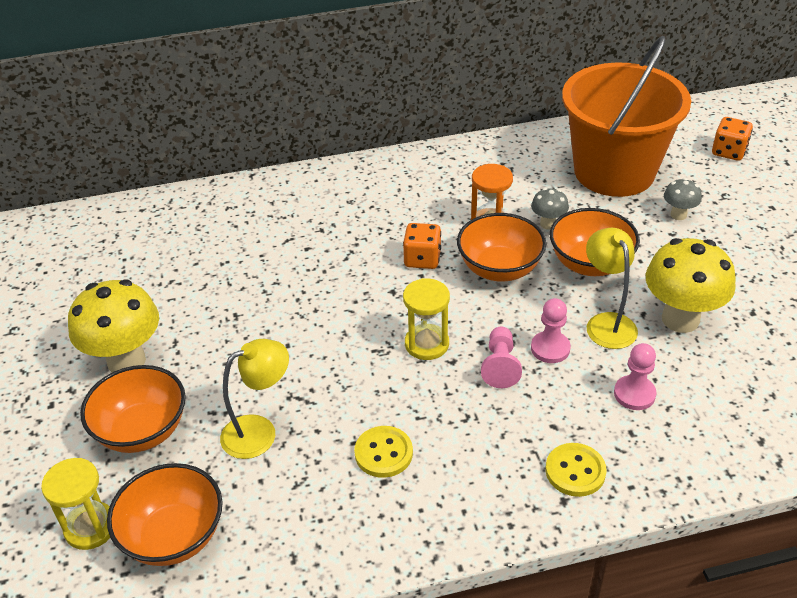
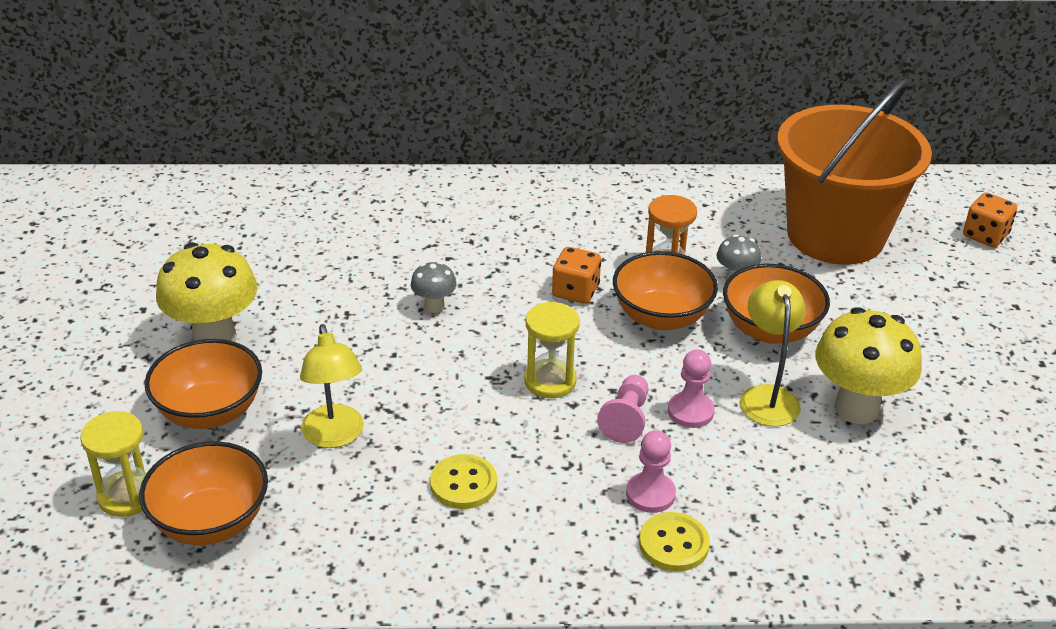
camera: 10 degrees right, 5 degrees down
yellow lamp [220,339,289,459] -> yellow lamp turned 90 degrees clockwise [300,324,364,448]
pink pawn [614,343,656,410] -> pink pawn moved to [626,430,676,513]
grey mushroom [664,178,702,220] -> grey mushroom moved to [411,261,457,313]

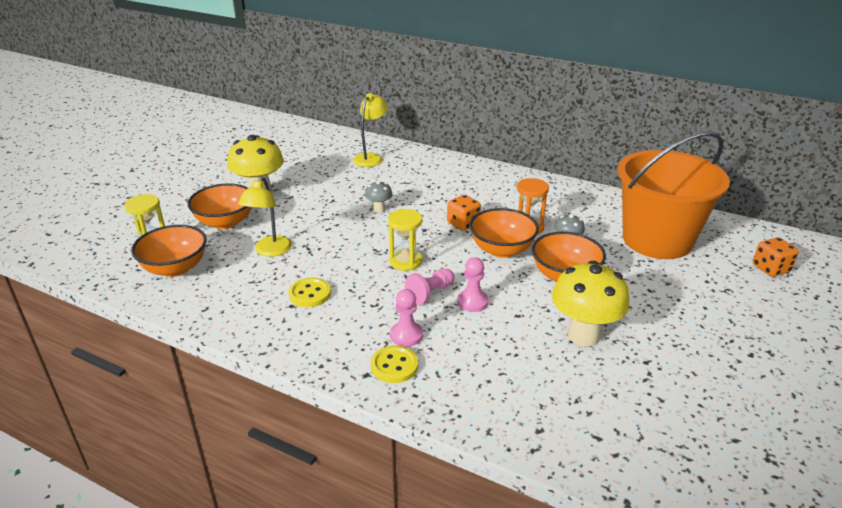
camera: 30 degrees right, 5 degrees down
yellow lamp [740,280,806,427] -> yellow lamp moved to [353,93,388,167]

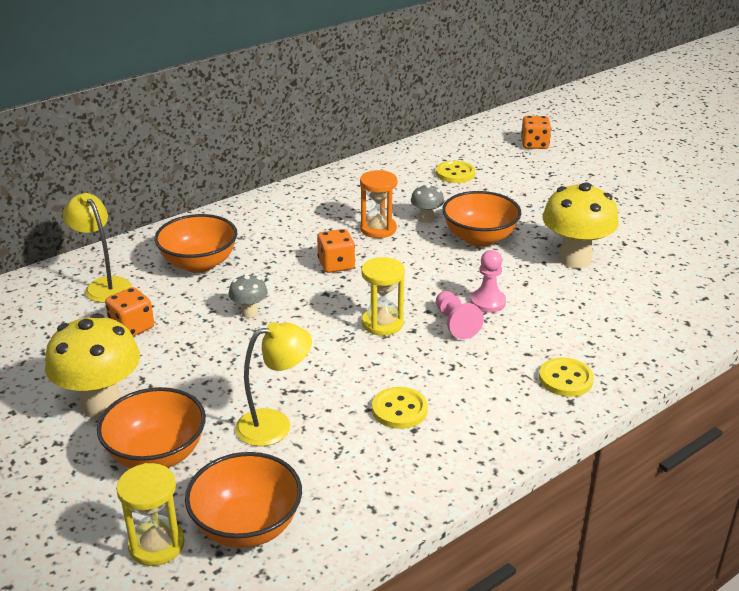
camera: 65 degrees left, 0 degrees up
yellow lamp [238,176,292,257] -> yellow lamp turned 60 degrees counterclockwise [235,322,312,446]
pink pawn [390,289,423,347] -> none
orange bowl [469,208,539,258] -> orange bowl moved to [154,214,237,273]
orange bucket [618,131,730,259] -> yellow button [436,161,475,183]
none -> orange dice [105,287,154,336]

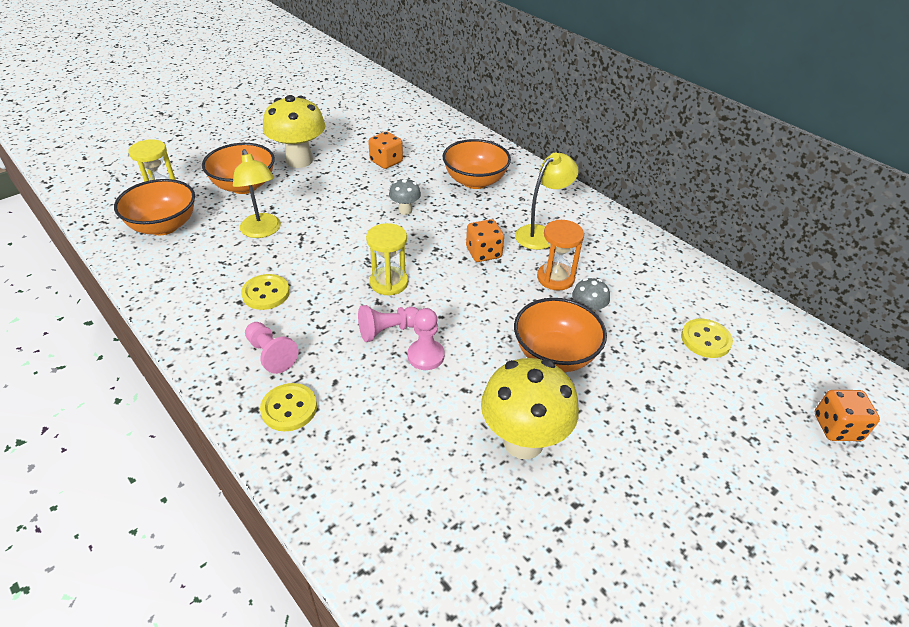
camera: 85 degrees right, 10 degrees up
yellow lamp [62,193,132,303] -> yellow lamp moved to [515,153,579,250]
none -> pink pawn [245,322,299,374]

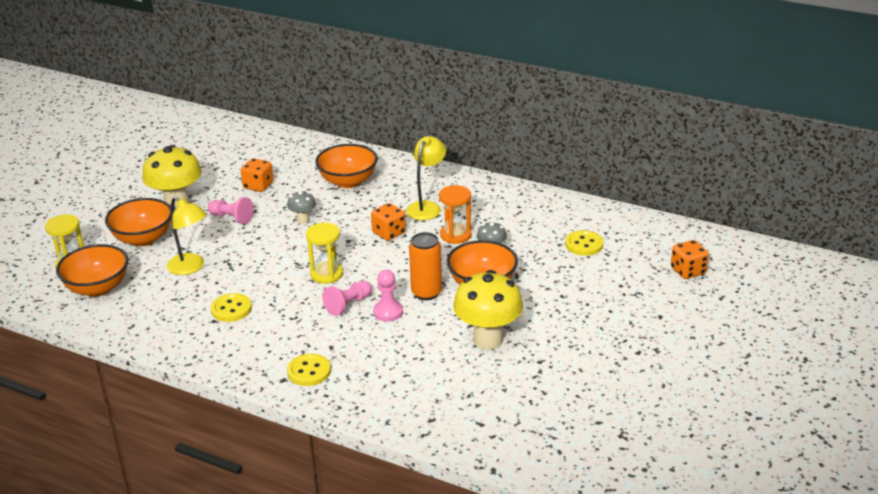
camera: 20 degrees left, 10 degrees down
pink pawn [245,322,299,374] -> pink pawn moved to [208,197,254,224]
none -> orange can [409,232,442,300]

